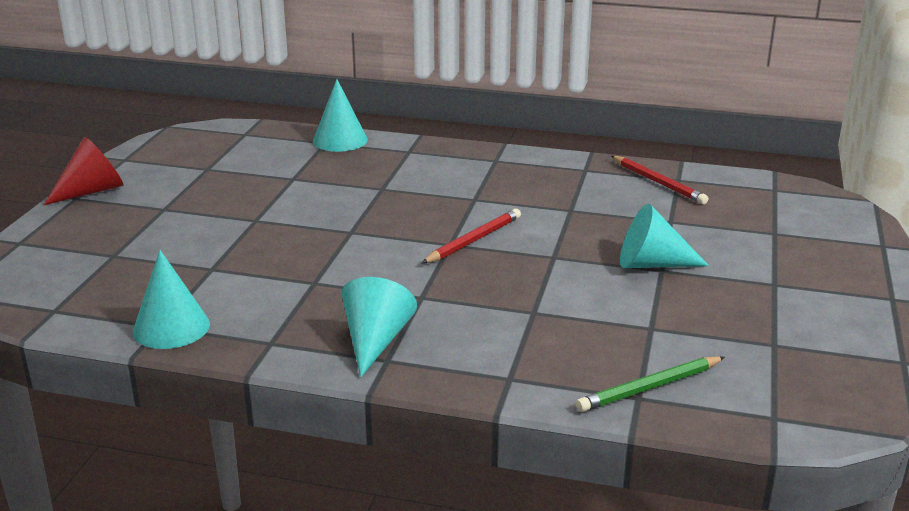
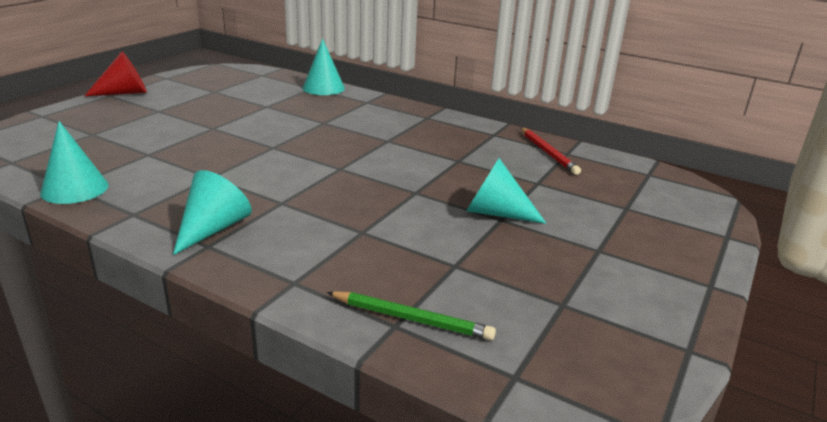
camera: 15 degrees right, 0 degrees up
red pencil [421,209,521,264] -> none
green pencil [576,356,725,412] -> green pencil turned 150 degrees counterclockwise [327,291,496,340]

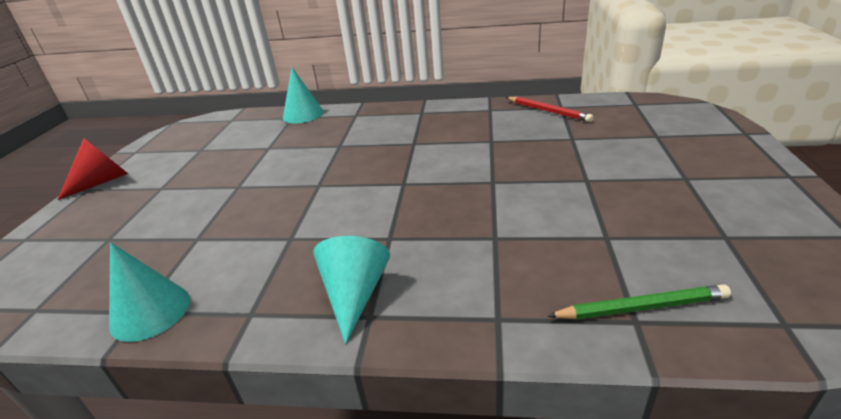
camera: 20 degrees left, 5 degrees up
turquoise cone [466,158,547,224] -> none

